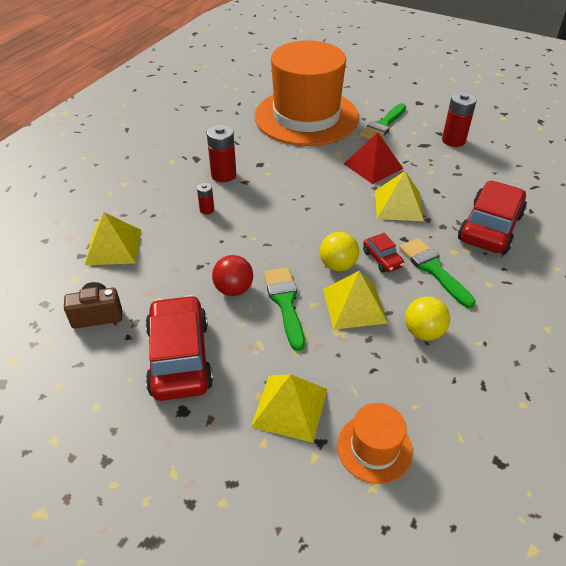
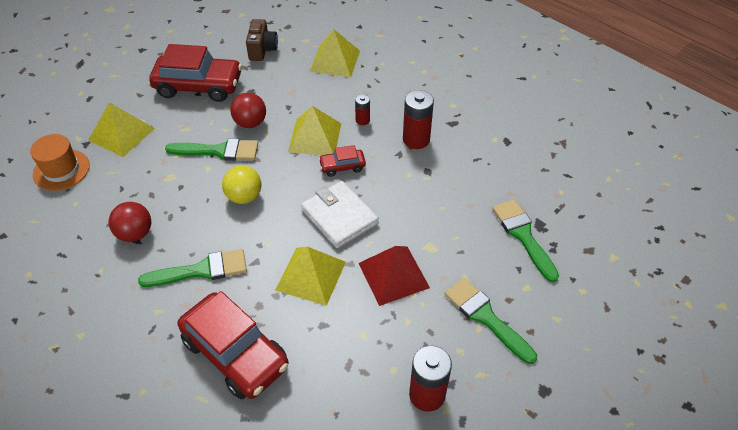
camera: 105 degrees right, 5 degrees up
orange hat [254,41,359,146] -> green brush [492,200,559,283]
yellow pyramid [323,271,388,330] -> yellow pyramid moved to [288,106,341,155]
red car [363,233,404,273] -> red car moved to [319,145,366,177]
yellow ball [405,296,450,341] -> red ball [109,202,151,242]
none -> white wallet [301,181,379,248]

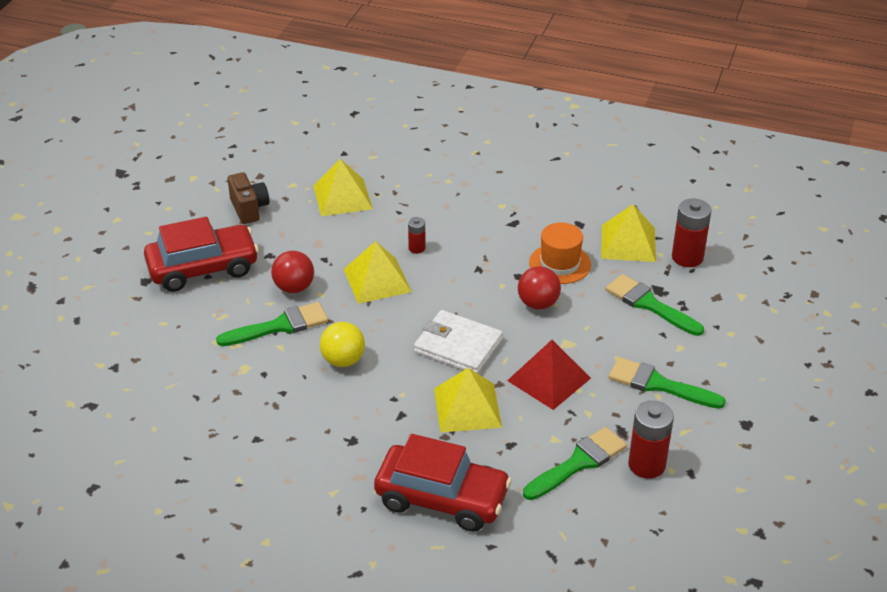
camera: 25 degrees left, 10 degrees down
orange hat [30,134,90,191] -> orange hat moved to [529,223,591,284]
yellow pyramid [89,102,155,157] -> yellow pyramid moved to [601,205,656,262]
red ball [109,202,151,242] -> red ball moved to [518,266,561,309]
green brush [138,249,247,287] -> green brush moved to [523,427,627,500]
red car [319,145,366,177] -> none
red battery [403,90,434,149] -> red battery moved to [672,199,712,267]

